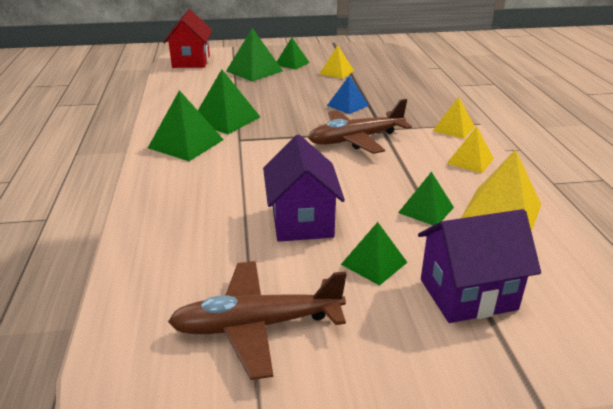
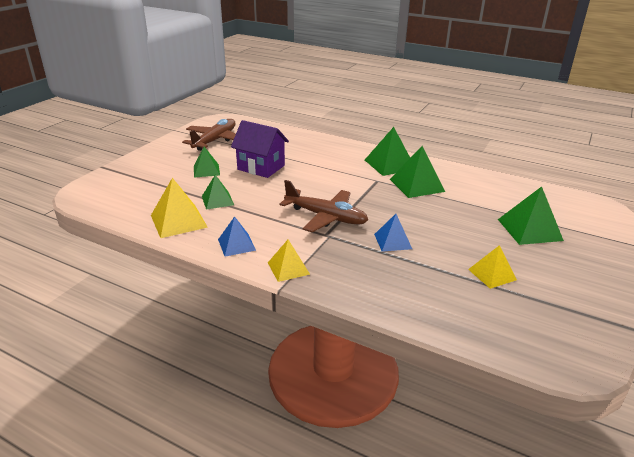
camera: 125 degrees right, 0 degrees up
red house [163,10,212,68] -> none
green pyramid [277,38,310,70] -> none
brown plane [308,99,412,154] -> brown plane turned 105 degrees clockwise [280,180,368,232]
purple house [418,209,541,323] -> none
yellow pyramid [446,126,494,173] -> blue pyramid [218,216,256,257]

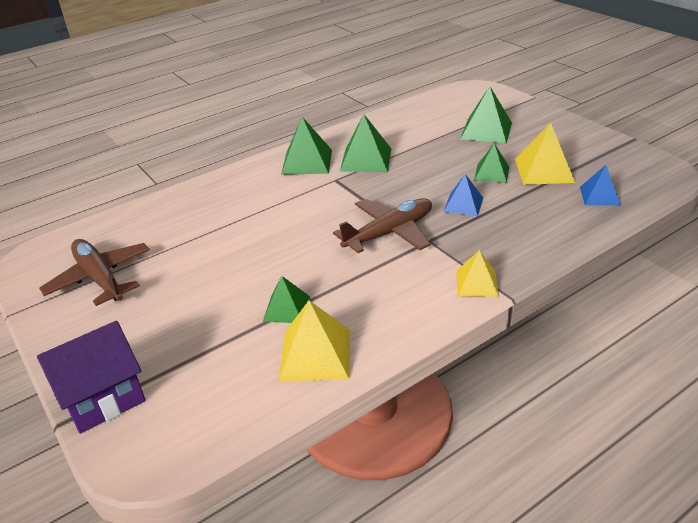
camera: 60 degrees left, 5 degrees up
green pyramid [194,147,220,178] -> green pyramid moved to [474,143,509,183]
blue pyramid [218,216,256,257] -> blue pyramid moved to [580,165,621,206]
purple house [231,120,289,178] -> purple house moved to [37,321,146,434]
yellow pyramid [468,245,517,289] -> yellow pyramid [515,123,575,185], size x1.56

